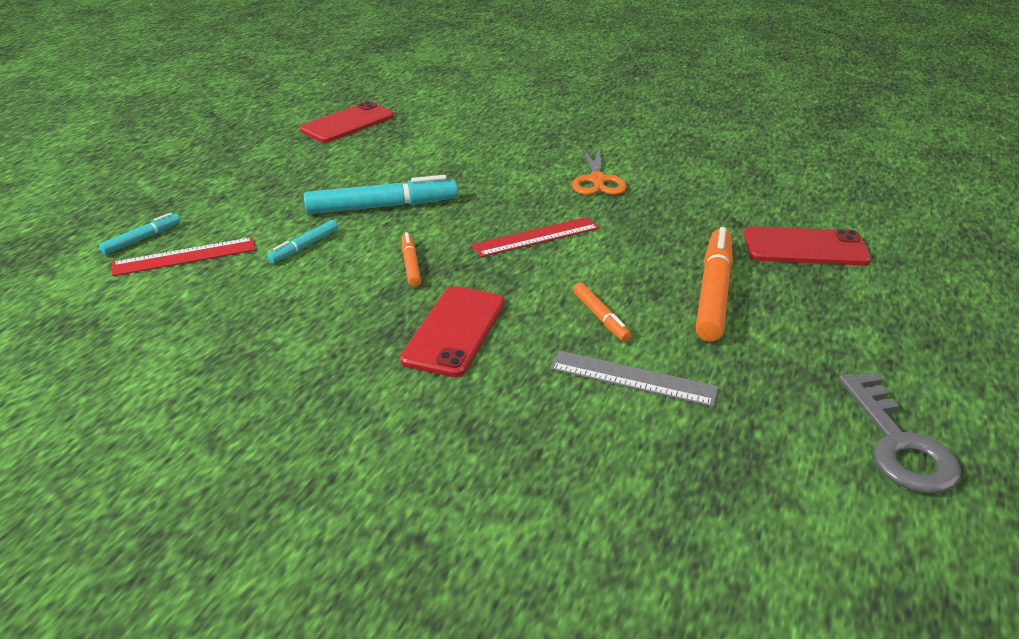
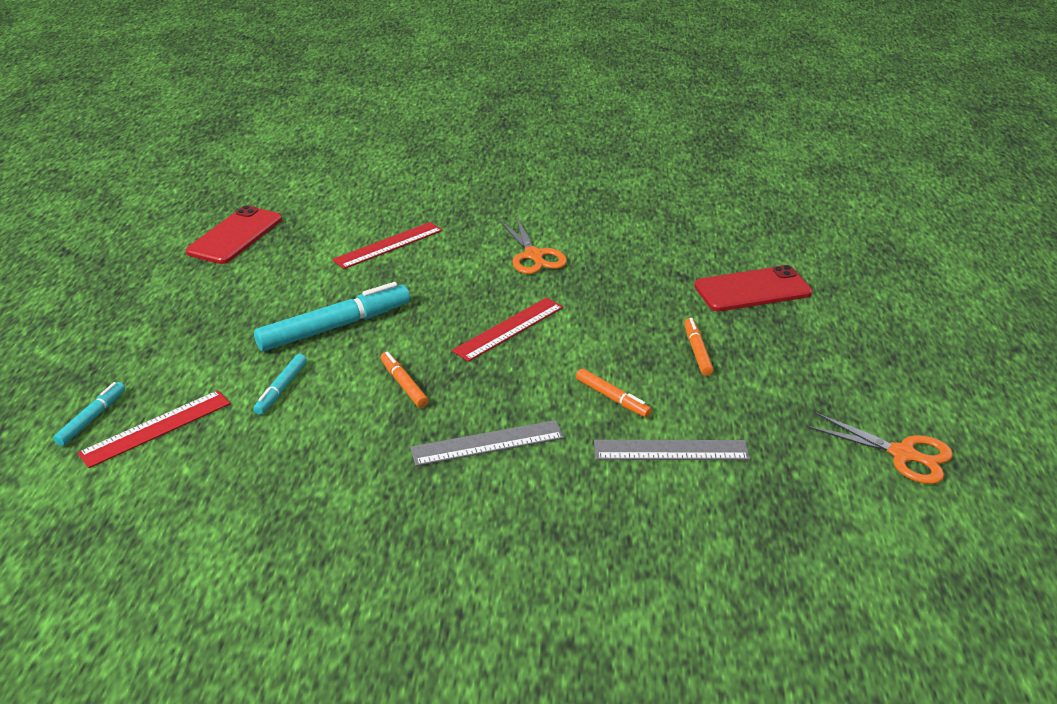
camera: 20 degrees left, 0 degrees up
red phone [400,286,505,377] -> grey ruler [410,420,564,466]
orange marker [696,227,733,342] -> orange marker [684,318,714,376], size x0.52
grey key [839,372,961,494] -> orange scissors [807,412,953,484]
none -> red ruler [332,222,442,269]

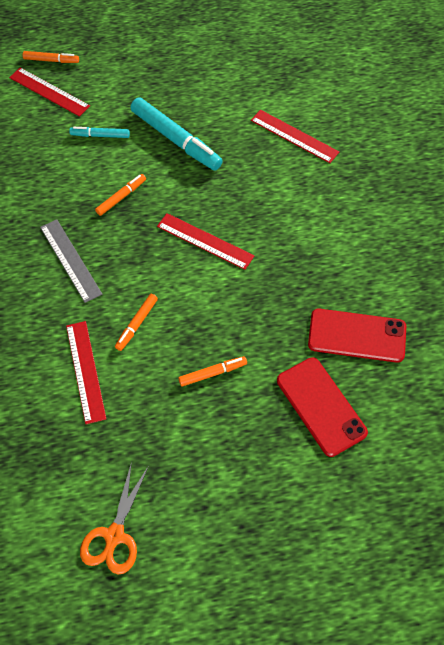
camera: 75 degrees right, 25 degrees up
turquoise marker [53,382,125,446] -> orange marker [23,51,79,63]
red phone [186,205,282,264] -> red phone moved to [308,309,406,363]
orange scissors [501,218,567,274] -> none
grey ruler [594,440,750,460] -> red ruler [66,321,106,424]

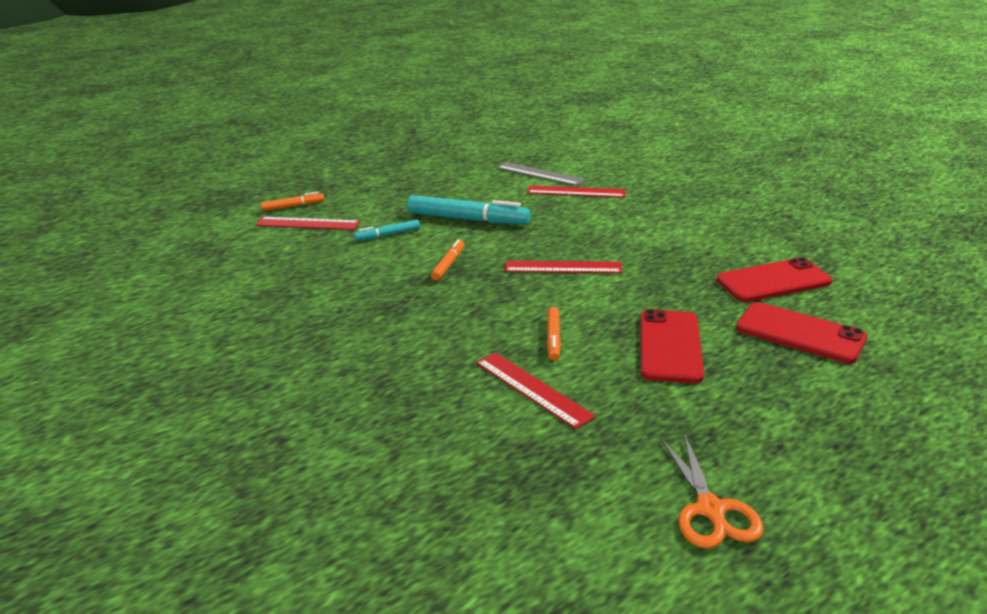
camera: 25 degrees left, 30 degrees down
grey ruler [40,219,102,303] -> grey ruler moved to [497,162,585,186]
orange marker [178,356,247,387] -> red phone [640,309,704,383]

